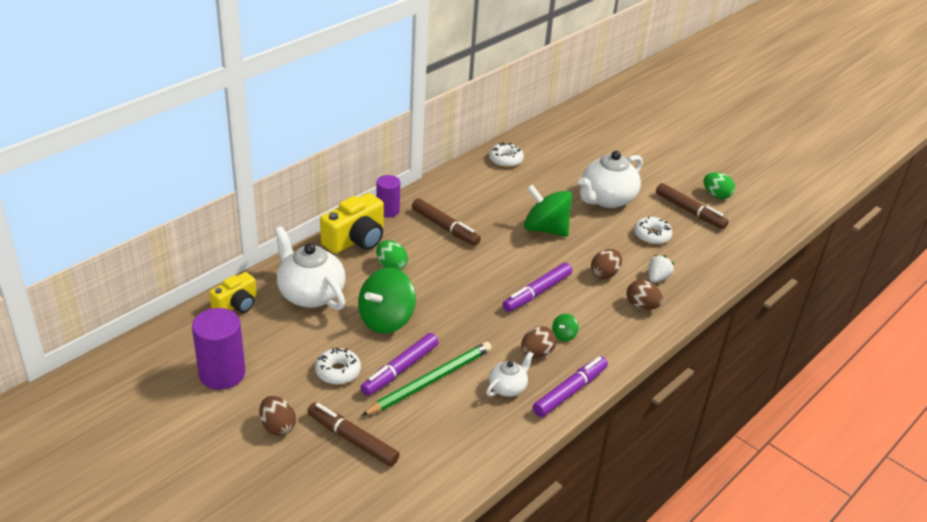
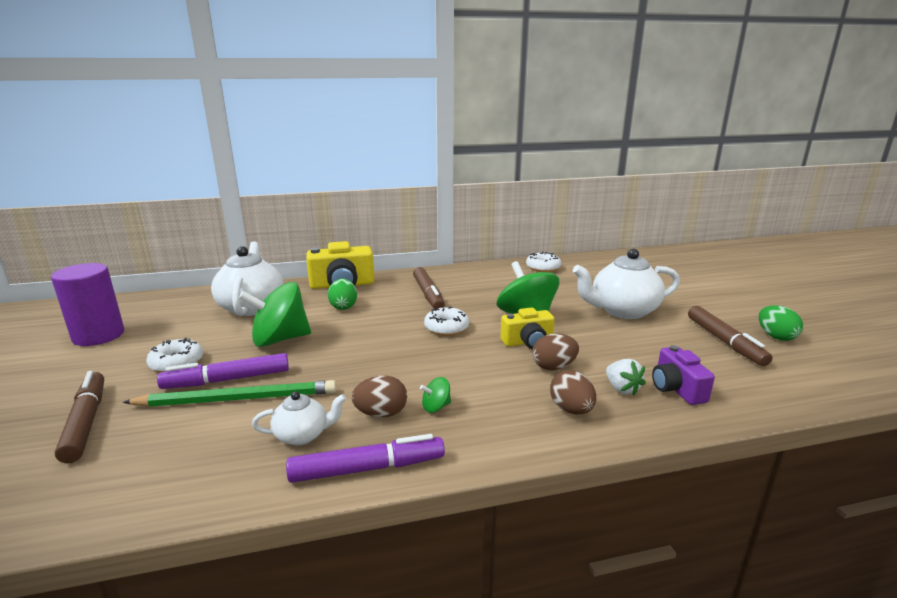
camera: 35 degrees right, 15 degrees down
yellow camera [209,272,257,313] -> yellow camera moved to [500,308,555,349]
brown egg [259,396,296,436] -> none
purple cylinder [376,175,400,217] -> none
purple marker [503,263,572,312] -> none
white donut [634,216,672,245] -> white donut moved to [424,306,469,336]
white strawberry [649,255,674,283] -> white strawberry turned 90 degrees clockwise [606,359,646,396]
none -> purple camera [652,345,715,405]

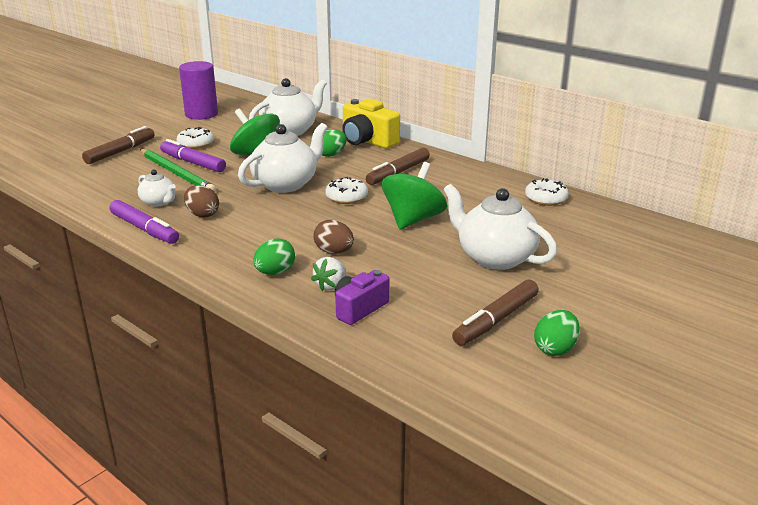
camera: 55 degrees right, 5 degrees up
green spinning top [420,377,451,413] -> none
yellow camera [500,308,555,349] -> none
brown egg [550,370,596,415] -> green egg [254,238,295,275]
none -> white teapot [238,123,328,193]

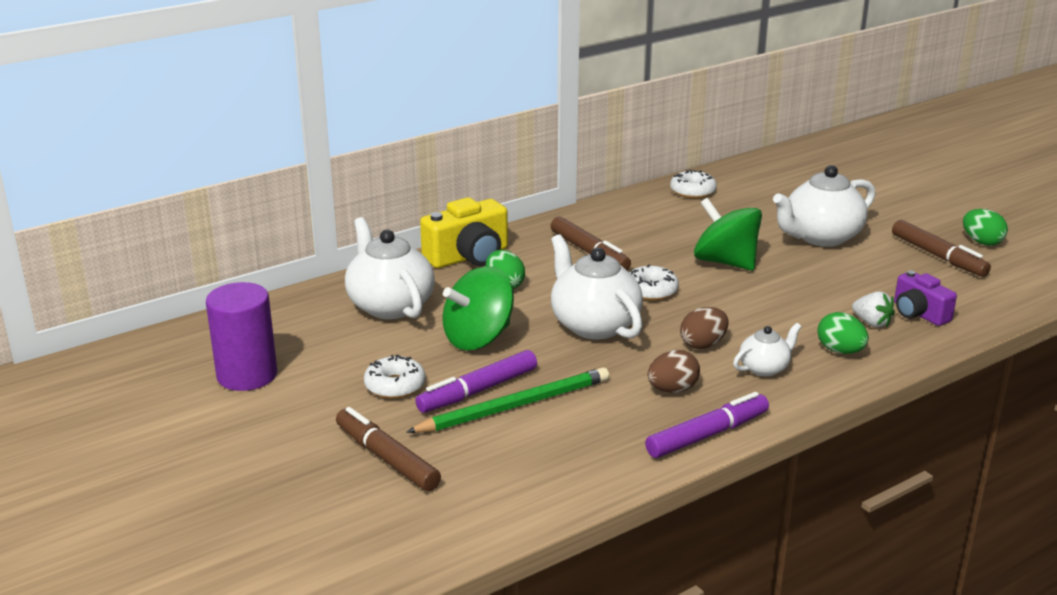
camera: 75 degrees left, 0 degrees up
white teapot [138,169,176,207] -> white teapot moved to [733,323,802,377]
brown egg [313,220,354,254] -> brown egg moved to [680,307,728,349]

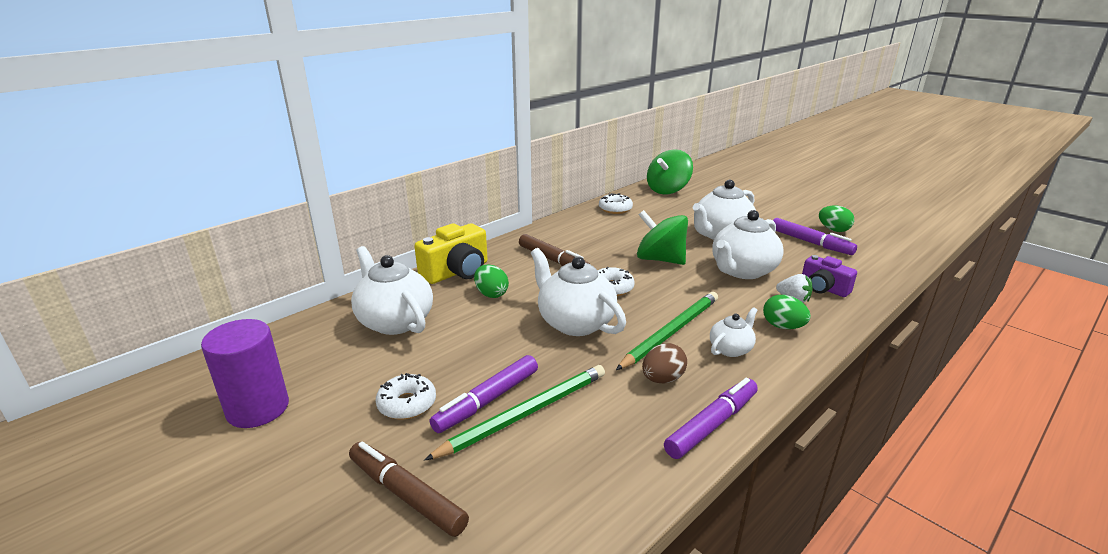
camera: 10 degrees left, 0 degrees up
green spinning top [443,266,514,350] -> green spinning top moved to [647,149,693,195]
brown egg [680,307,728,349] -> green pencil [616,292,718,370]
brown marker [892,220,991,277] -> purple marker [773,218,857,255]
none -> white teapot [712,210,784,279]

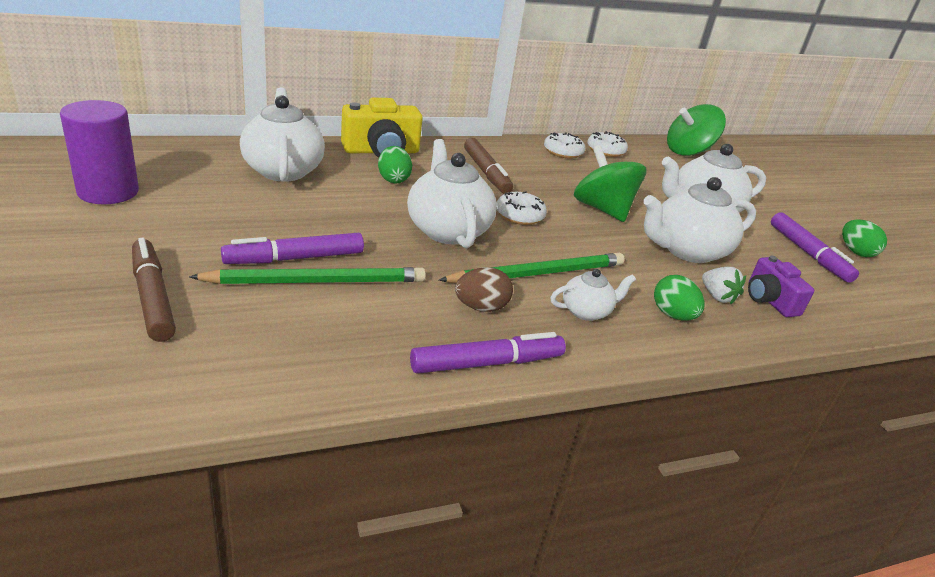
camera: 20 degrees right, 5 degrees up
white donut [376,373,436,419] -> white donut moved to [544,132,585,159]

